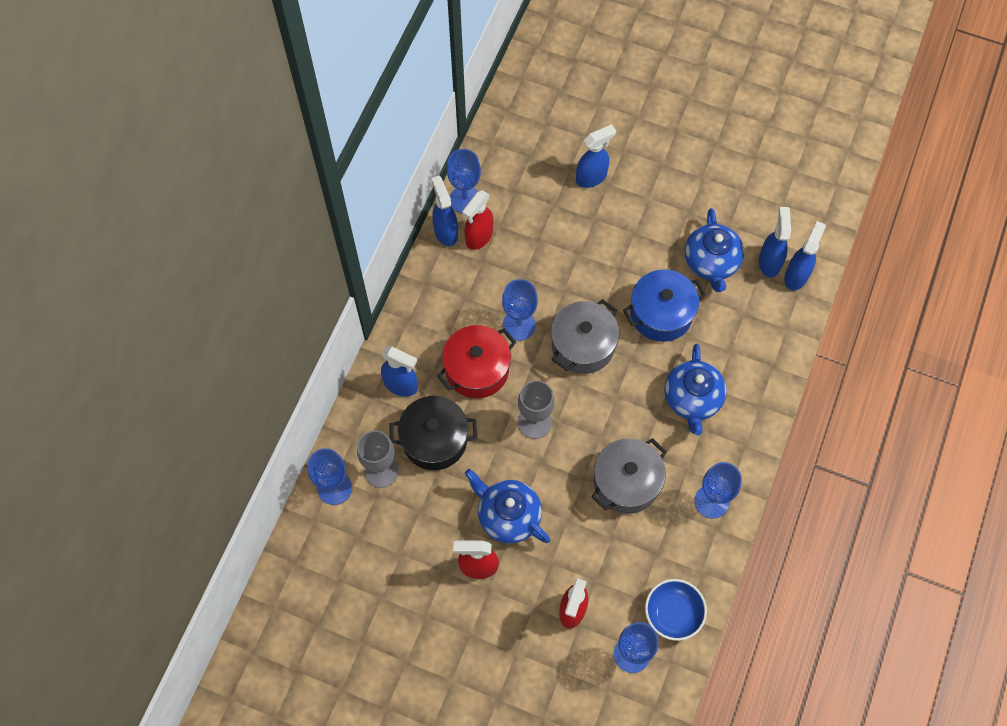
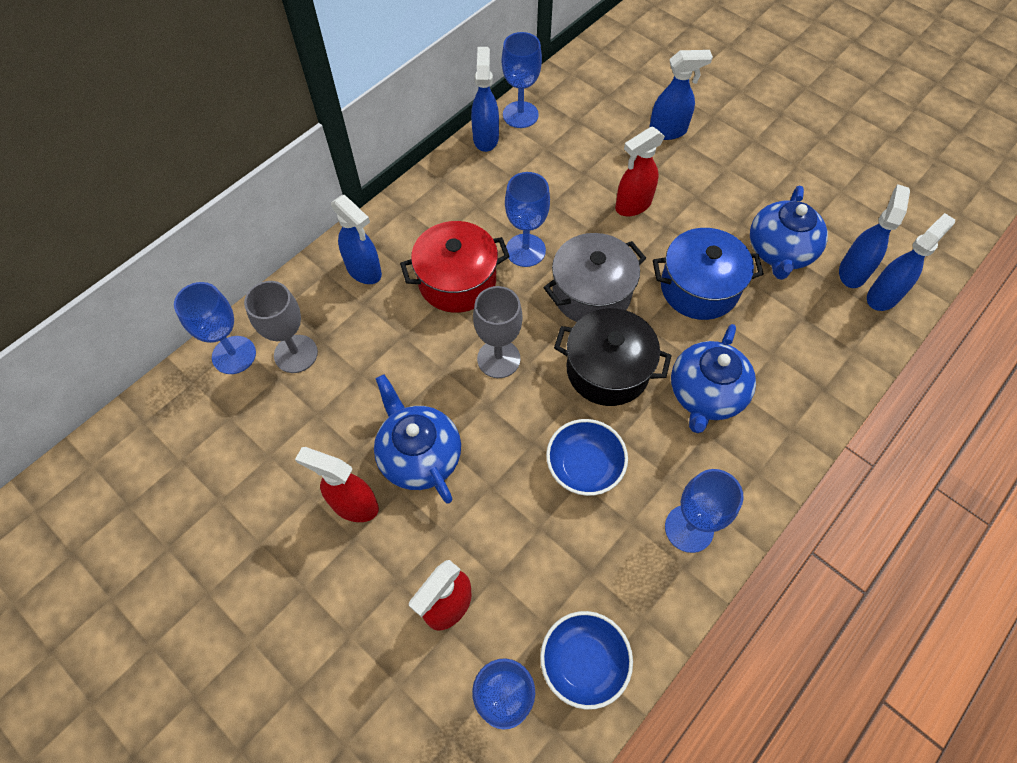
camera: 20 degrees right, 5 degrees down
black pot [390,396,477,470] -> black pot moved to [554,308,672,406]
red spray bottle [462,190,493,250] -> red spray bottle moved to [615,127,665,216]
grey pot [591,438,667,514] -> blue bowl [546,419,628,496]

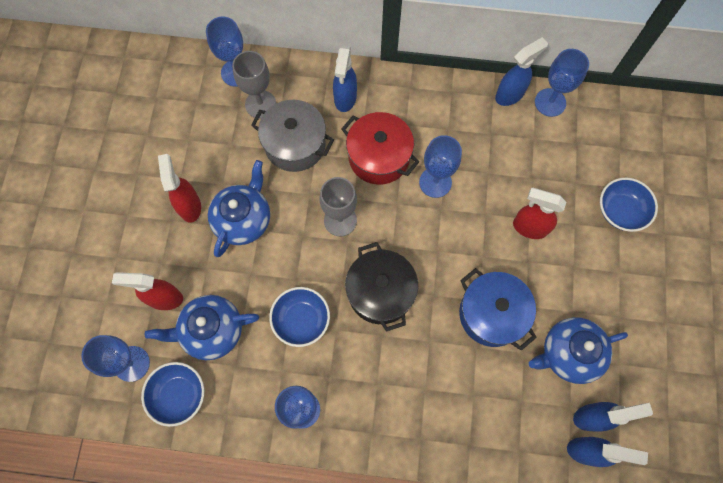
camera: 55 degrees right, 10 degrees up
grey pot [543,233,646,322] -> grey pot moved to [251,100,334,172]
blue spray bottle [649,50,713,140] -> blue bowl [600,178,658,232]
blue teapot [671,324,756,433] -> blue teapot moved to [145,295,259,360]

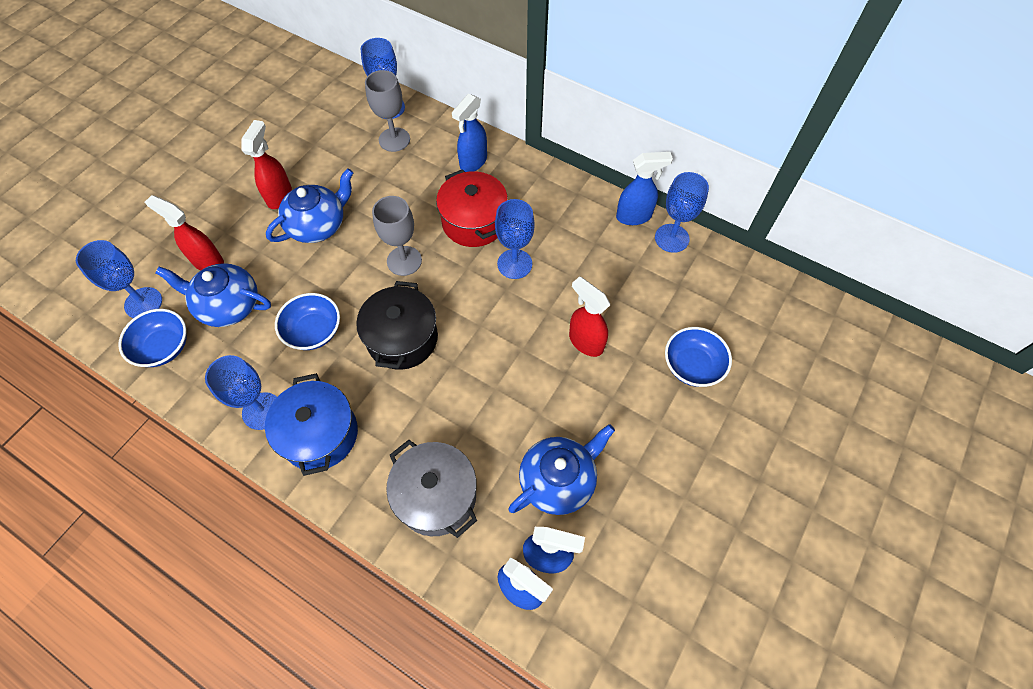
camera: 25 degrees right, 10 degrees down
grey pot [251,100,334,172] -> grey pot moved to [386,440,477,538]
blue pot [459,268,537,351] -> blue pot moved to [265,373,358,476]
blue teapot [529,317,628,384] -> blue teapot turned 135 degrees clockwise [508,424,615,515]

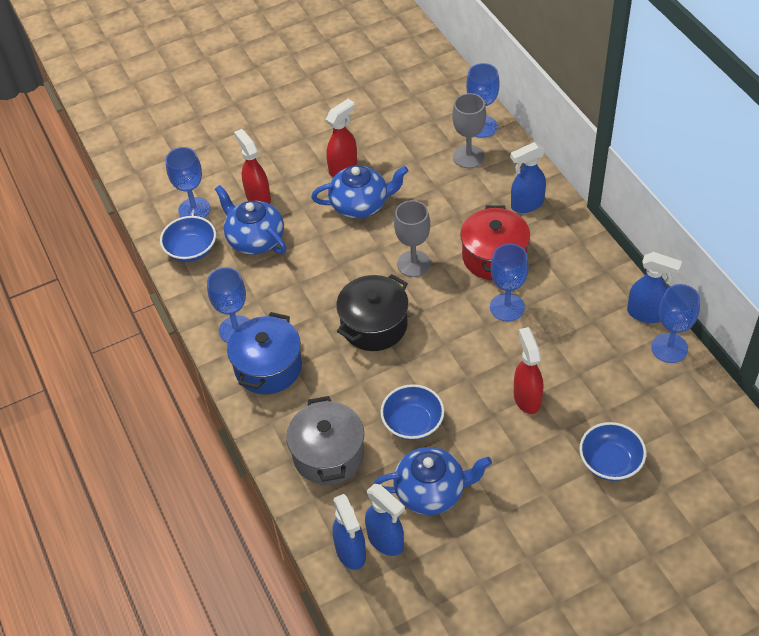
camera: 35 degrees right, 10 degrees down
blue bowl [275,293,340,350] -> blue bowl moved to [380,384,445,440]

